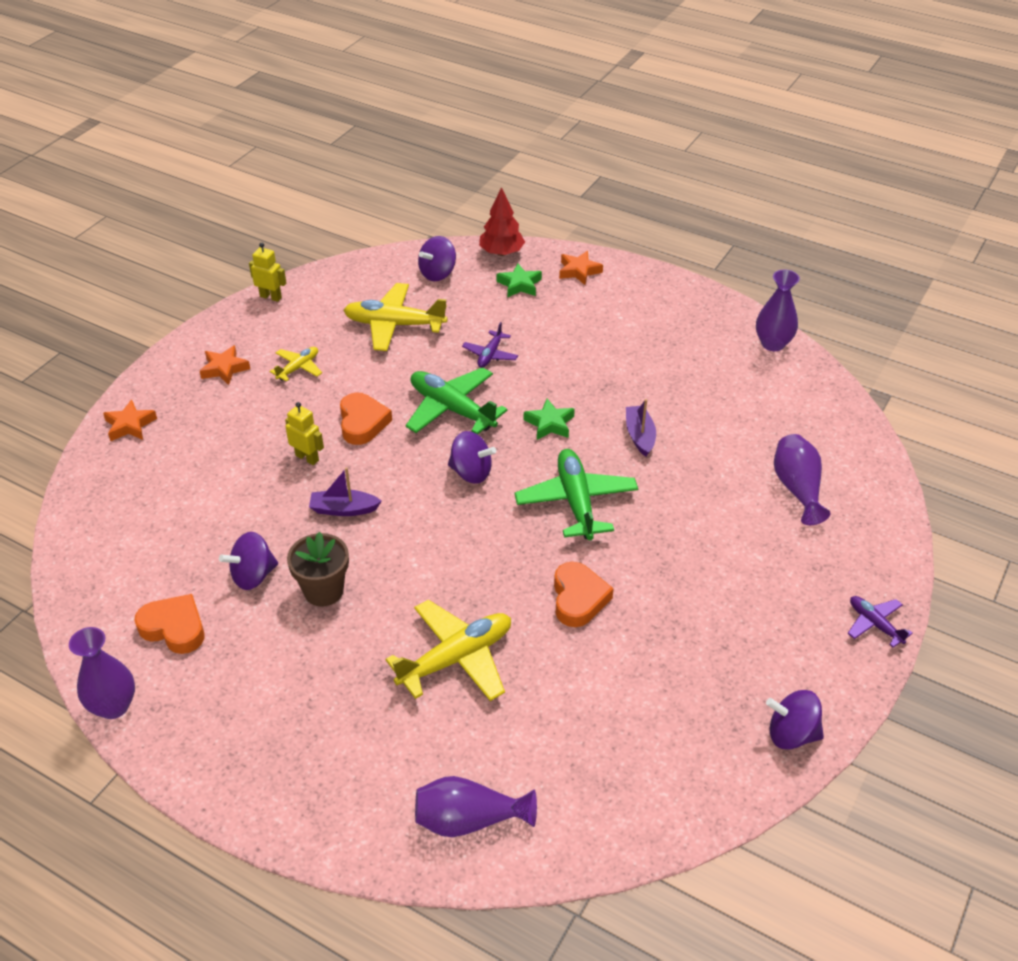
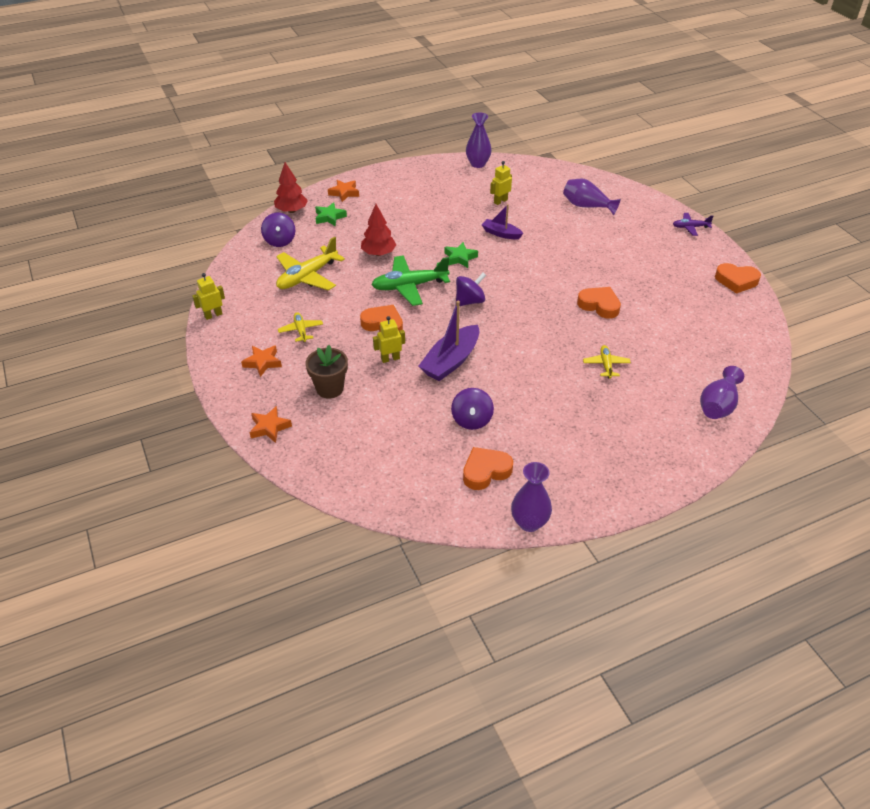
camera: 55 degrees left, 0 degrees up
brown flower pot [287,532,349,606] -> brown flower pot moved to [305,345,348,399]
purple boat [309,467,382,516] -> purple boat [418,301,479,381], size x1.68
yellow plane [386,600,511,701] -> yellow plane [583,345,631,378], size x0.53
purple plane [462,322,518,368] -> red tree [361,204,396,256]
green plane [514,449,638,540] -> none
purple spinning top [766,690,824,750] -> orange heart [715,263,761,294]
none -> yellow robot [490,161,512,205]

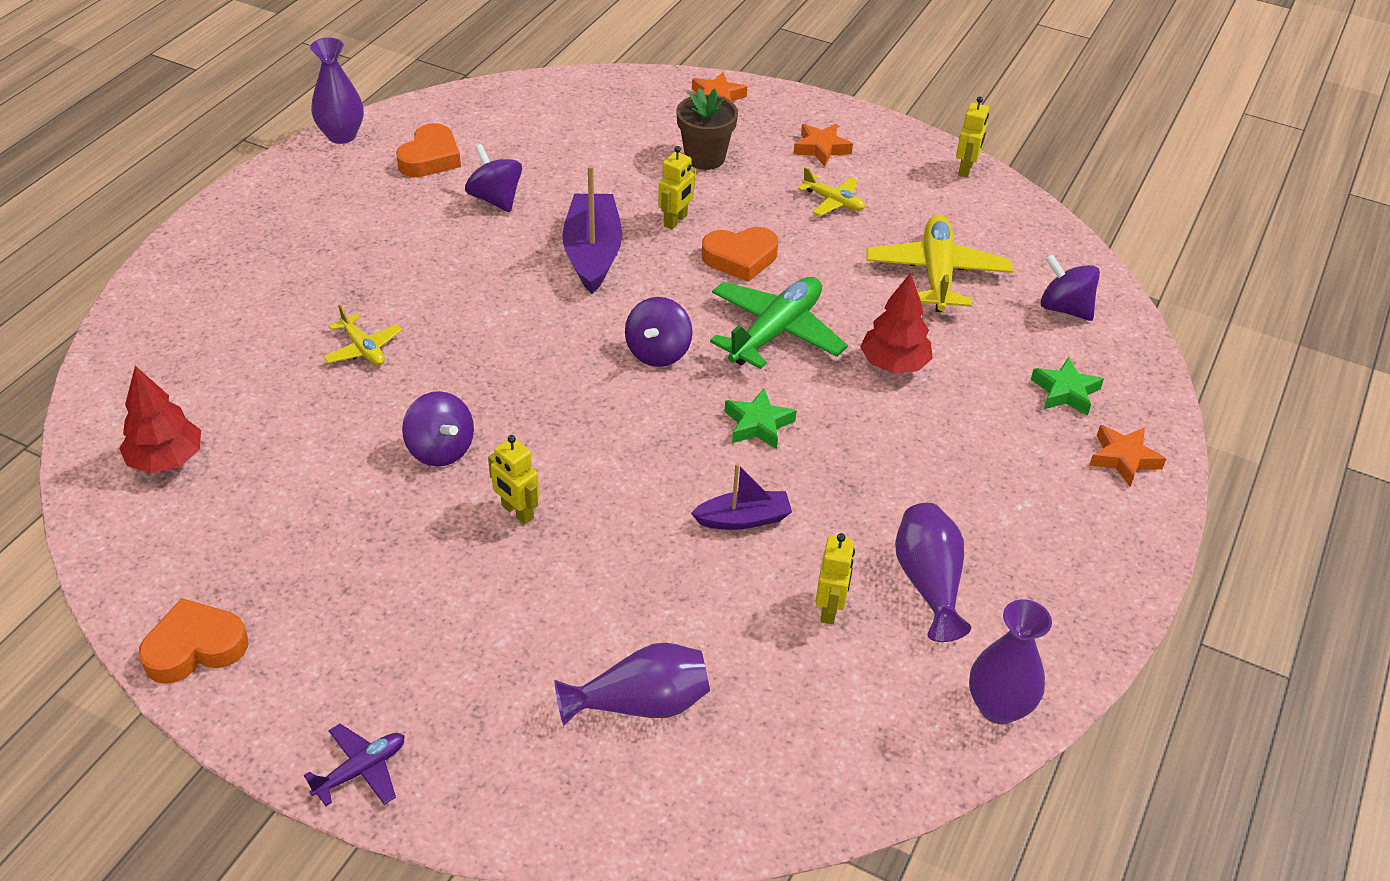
camera: 140 degrees right, 0 degrees up
red tree [274,162,308,213] -> red tree moved to [119,366,201,473]
orange heart [577,287,621,319] -> purple spinning top [402,391,474,467]
purple vase [700,366,744,419] -> purple vase moved to [895,503,971,642]
none -> yellow robot [488,435,539,524]

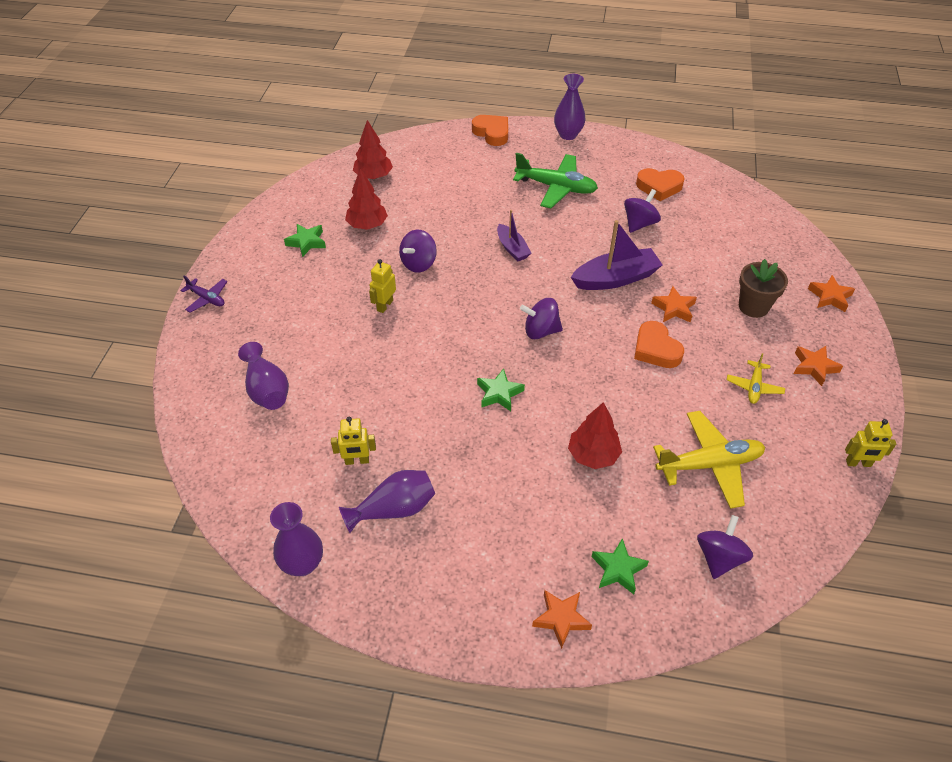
camera: 75 degrees right, 5 degrees up
orange heart [138,598,248,684] -> orange heart moved to [472,115,508,146]
purple vase [310,38,364,144] -> purple vase moved to [554,74,586,140]
yellow plane [323,305,402,365] -> none
yellow robot [658,146,695,229] -> orange star [651,286,697,322]
purple boat [691,463,792,530] -> purple boat moved to [497,210,531,261]
green plane [710,277,848,369] -> green plane moved to [513,153,598,208]
none -> green star [284,224,326,257]
none -> red tree [345,169,388,230]

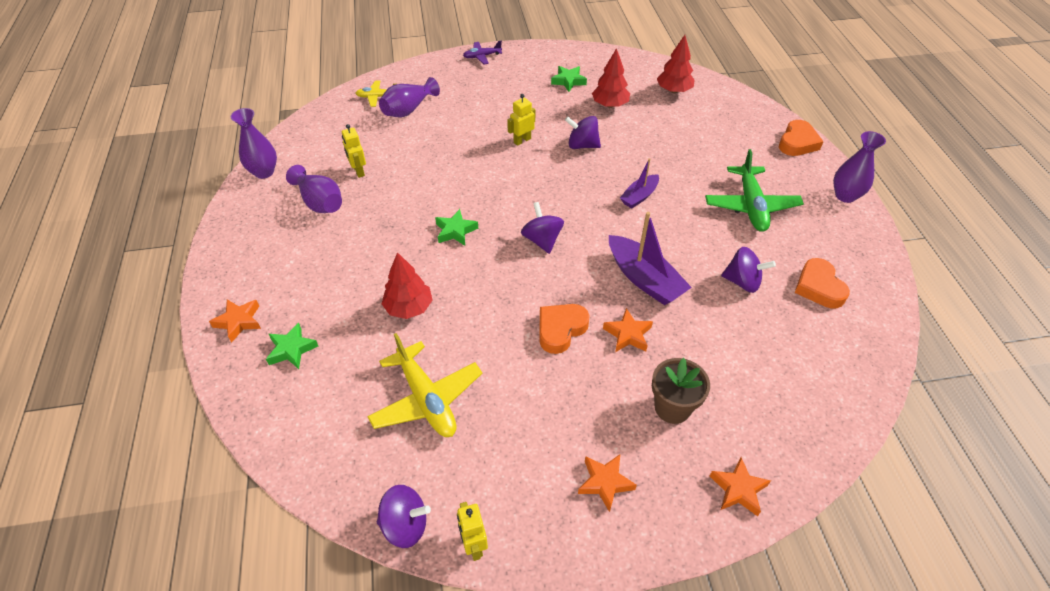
camera: 70 degrees right, 0 degrees up
purple plane [180,276,227,312] -> purple plane turned 60 degrees clockwise [463,41,502,64]
yellow robot [369,259,396,313] -> yellow robot turned 45 degrees counterclockwise [507,94,535,146]
purple spinning top [697,515,753,579] -> purple spinning top moved to [377,485,431,548]
yellow plane [727,353,785,404] -> yellow plane moved to [356,81,395,107]

